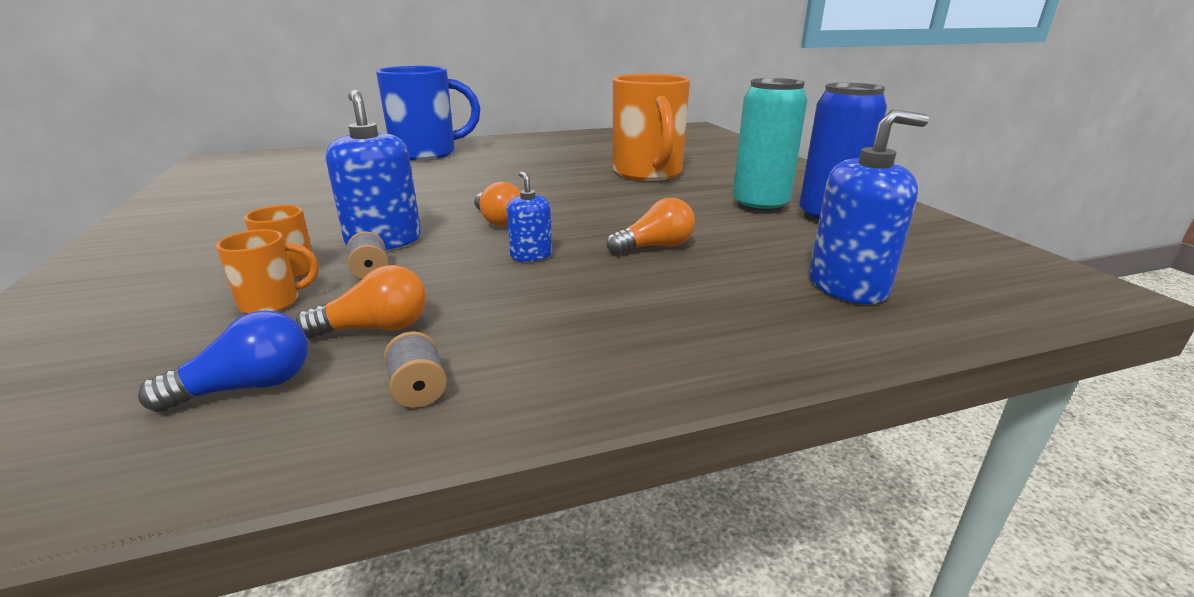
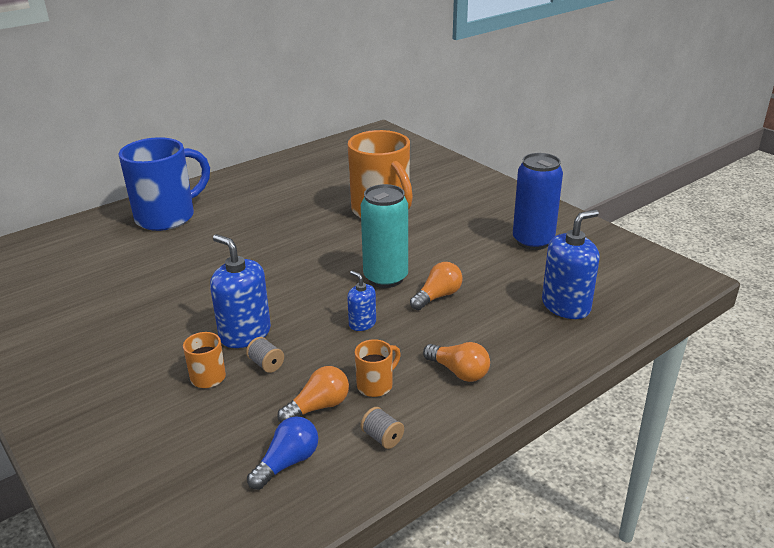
camera: 20 degrees left, 5 degrees up
orange mug [216,229,319,314] -> orange mug moved to [355,339,401,397]
orange light bulb [474,182,520,227] -> orange light bulb moved to [423,342,490,382]
turquoise can [733,78,807,214] -> turquoise can moved to [361,184,408,288]

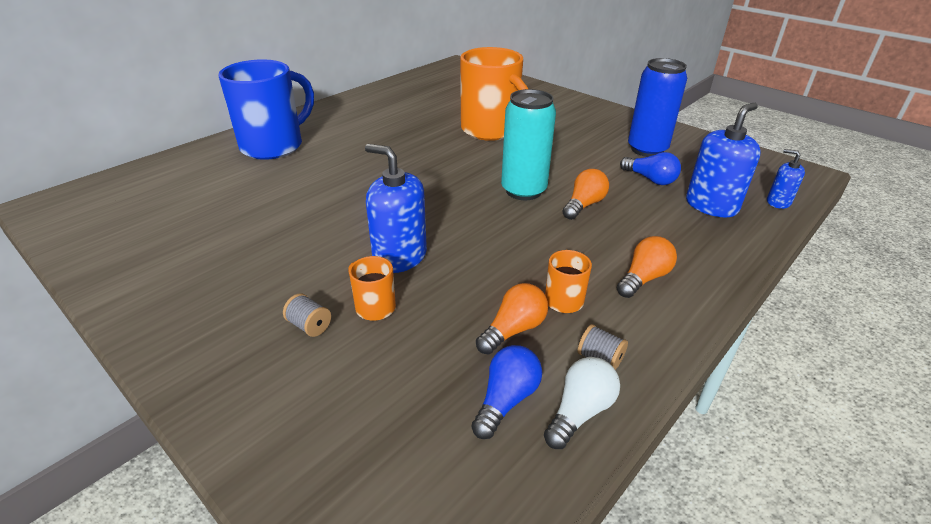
camera: 10 degrees left, 5 degrees up
grey spool [246,337,284,373] -> grey spool moved to [283,293,331,337]
blue soap dispenser [347,271,376,331] -> blue soap dispenser moved to [767,149,805,209]
orange light bulb [423,342,490,382] -> orange light bulb turned 75 degrees counterclockwise [617,236,677,298]
none -> white light bulb [544,357,620,449]
none -> blue light bulb [620,152,681,185]

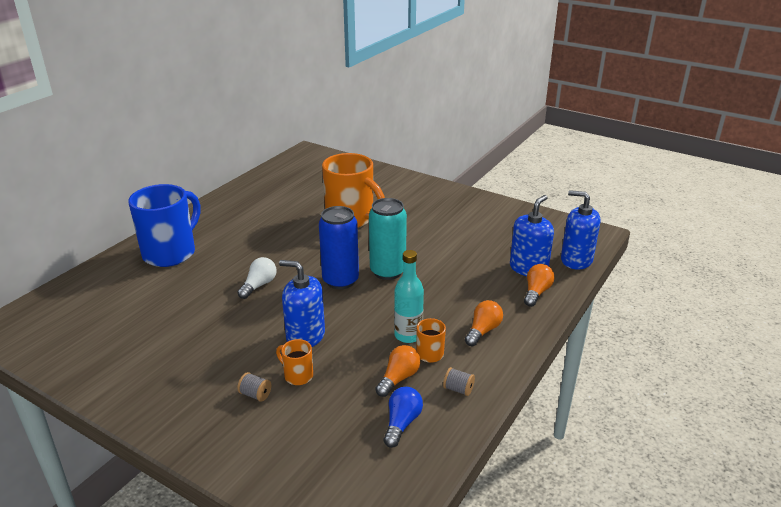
camera: 10 degrees left, 5 degrees down
white light bulb [544,357,620,449] -> white light bulb moved to [237,257,276,299]
orange light bulb [562,169,609,220] -> orange light bulb moved to [524,264,554,307]
blue light bulb [620,152,681,185] -> none
blue can [628,58,687,157] -> blue can moved to [319,206,359,289]
blue soap dispenser [767,149,805,209] -> blue soap dispenser [561,190,600,270], size x1.82
none -> turquoise bottle [394,250,424,343]

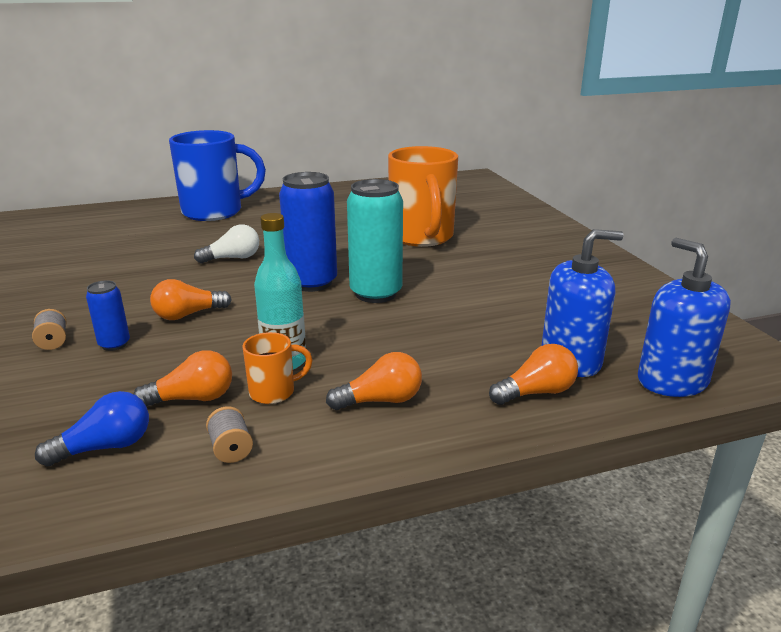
camera: 40 degrees right, 5 degrees down
orange mug [276,339,313,385] -> blue can [86,280,130,351]
blue soap dispenser [279,260,325,347] -> orange light bulb [150,279,232,320]

